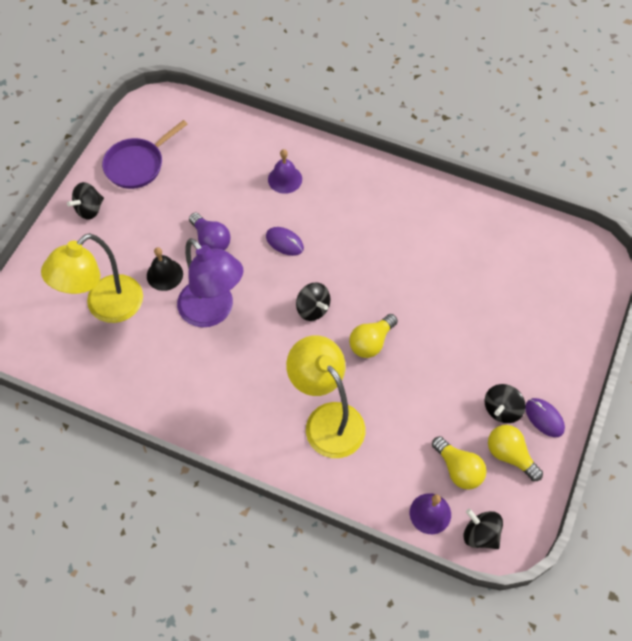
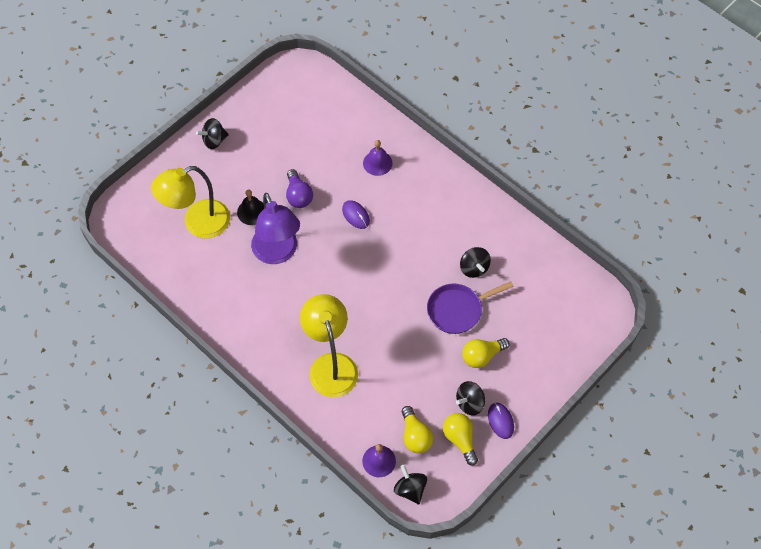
camera: 20 degrees right, 0 degrees up
purple pan [102,120,188,189] -> purple pan moved to [427,281,514,334]
black spinning top [296,282,330,321] -> black spinning top moved to [460,247,491,278]
yellow light bulb [349,314,398,358] -> yellow light bulb moved to [462,338,510,368]

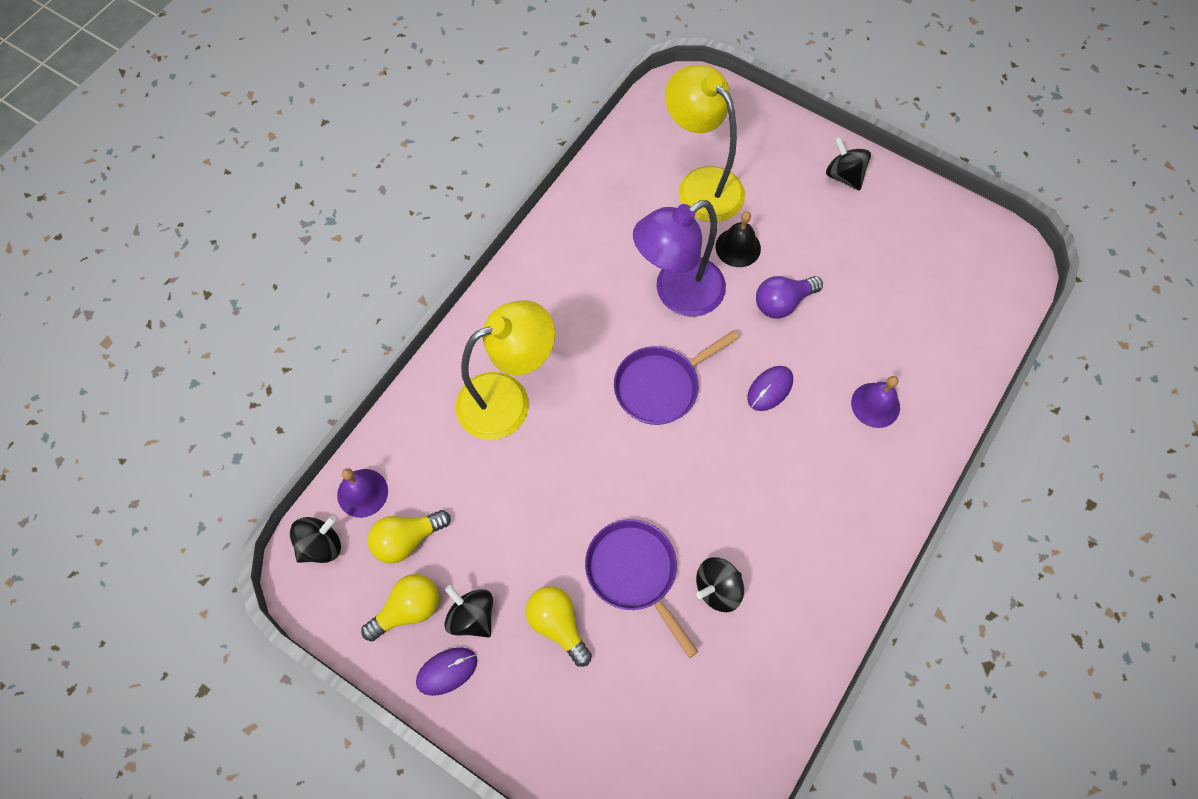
camera: 80 degrees right, 5 degrees up
none -> purple pan [614,330,740,425]

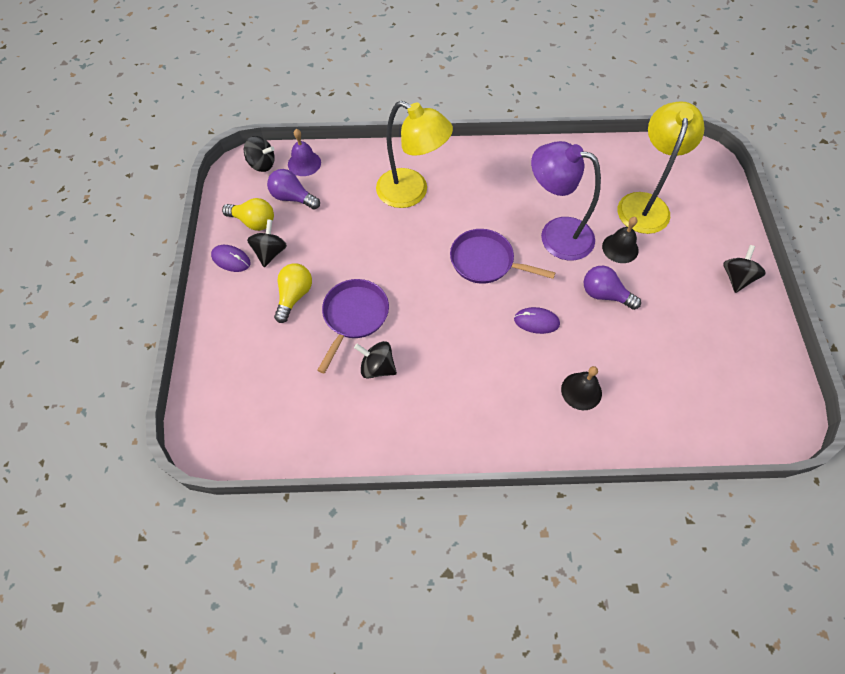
camera: 55 degrees right, 5 degrees down
yellow light bulb [368,510,451,564] -> purple light bulb [267,169,320,210]
purple bell [851,376,900,428] -> black bell [561,366,602,410]

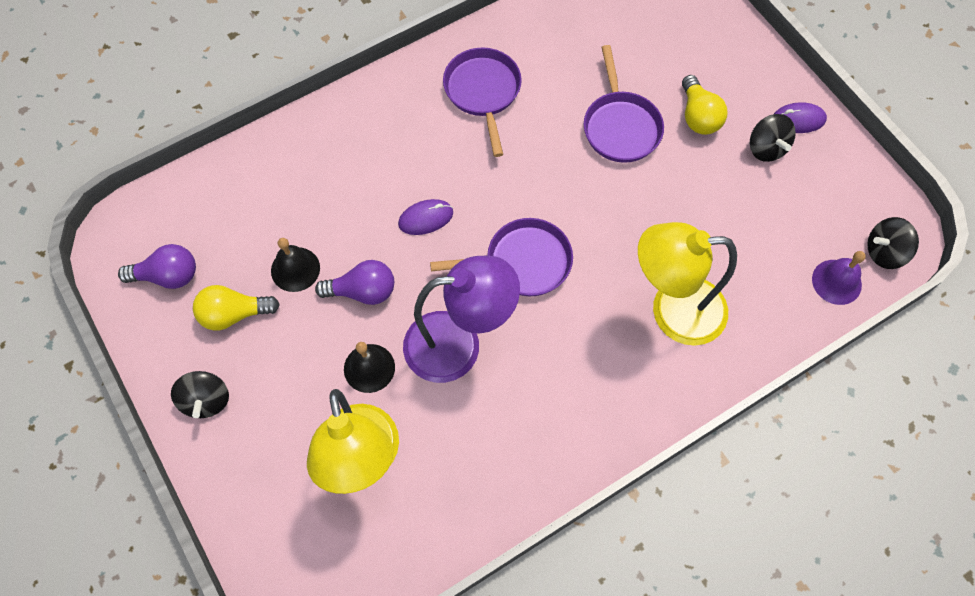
camera: 150 degrees right, 5 degrees up
yellow light bulb [222,198,274,231] -> yellow light bulb moved to [193,285,280,330]
purple light bulb [267,169,320,210] -> purple light bulb moved to [118,244,196,289]
black spinning top [354,341,397,378] -> none
black bell [561,366,602,410] -> black bell moved to [271,238,320,292]
none -> purple pan [443,47,522,157]

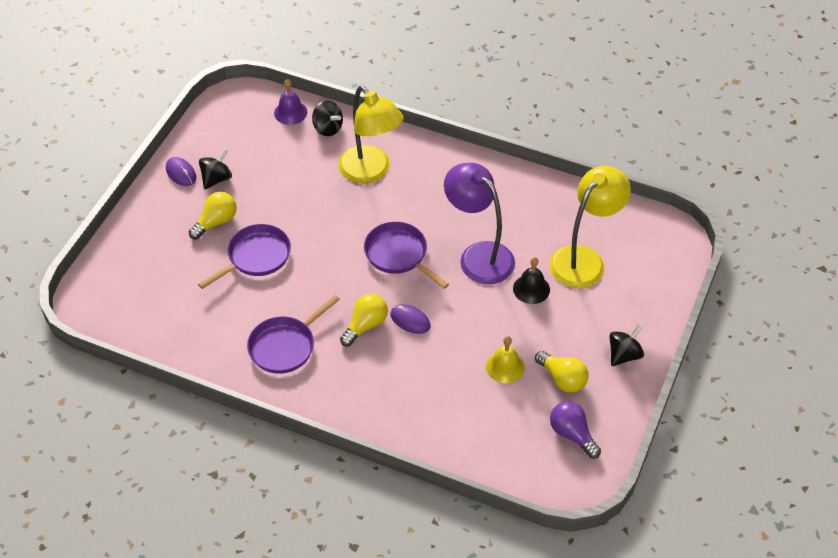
camera: 125 degrees left, 15 degrees down
black bell [271,238,320,292] -> yellow bell [486,336,525,383]
purple light bulb [315,260,394,305] -> none
black spinning top [867,217,919,269] -> black spinning top moved to [312,101,343,136]
none -> yellow light bulb [340,294,388,346]

